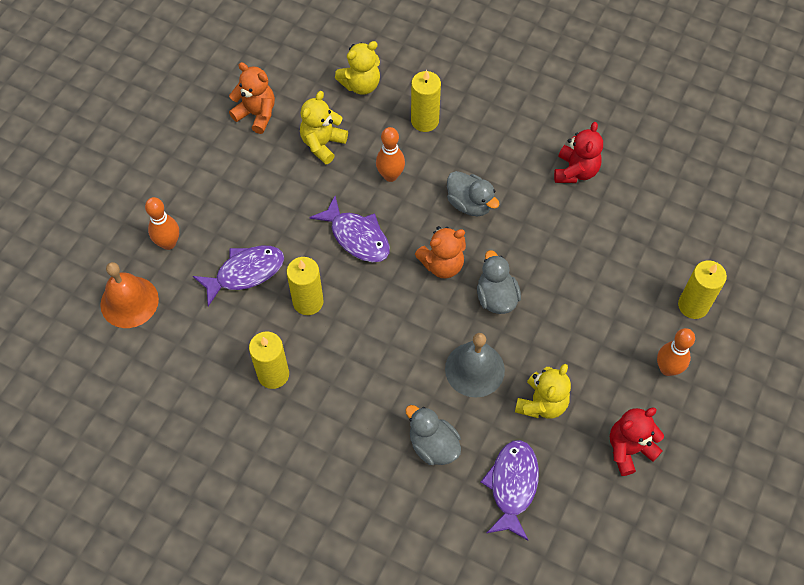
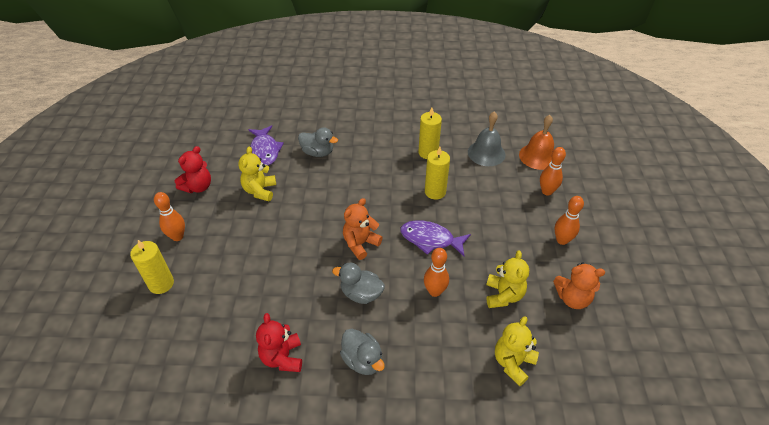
camera: 155 degrees right, 15 degrees down
purple fish [193,246,284,306] -> none
yellow candle [411,70,441,132] -> none
grey bell [445,333,505,398] -> grey bell moved to [468,112,506,166]
grey duck [477,250,521,314] -> grey duck moved to [340,329,385,375]
none -> orange bowling pin [554,196,584,245]

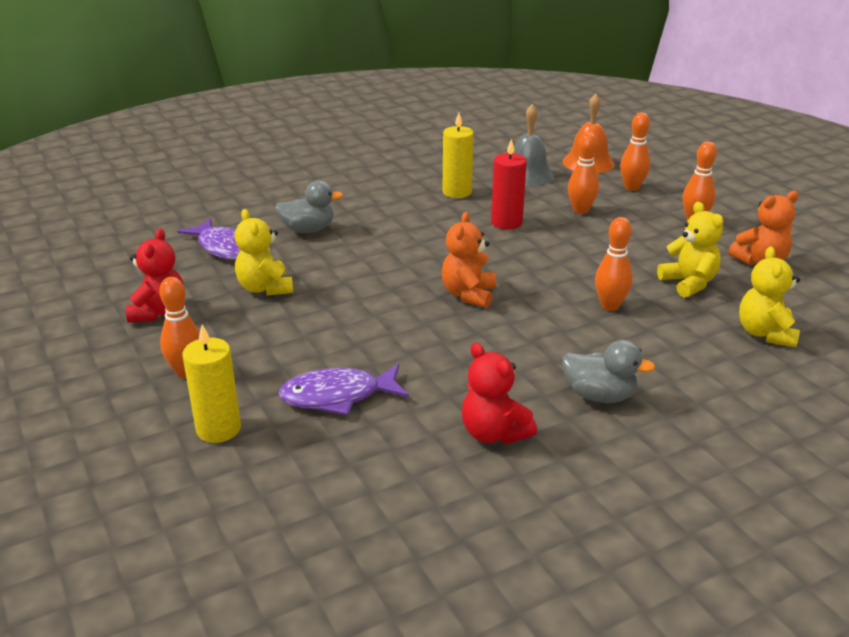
camera: 30 degrees left, 15 degrees down
grey duck [332,263,385,304] -> none
purple fish [400,220,471,256] -> purple fish moved to [279,364,409,415]
yellow candle [425,146,450,200] -> red candle [491,139,527,230]
none -> orange bowling pin [568,133,599,214]

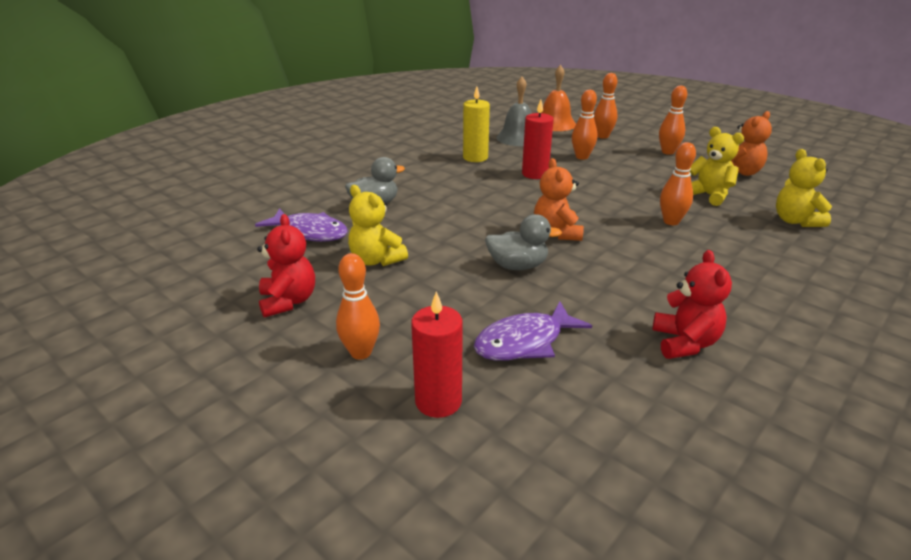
camera: 20 degrees left, 0 degrees up
yellow candle [183,325,241,443] -> red candle [411,291,463,418]
red teddy bear [462,343,537,444] -> red teddy bear turned 120 degrees counterclockwise [653,250,732,359]
grey duck [562,340,655,403] -> grey duck moved to [485,214,562,270]

